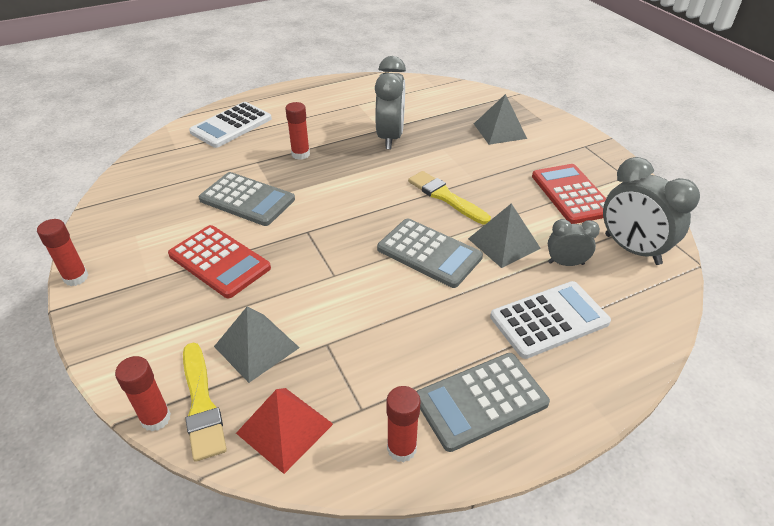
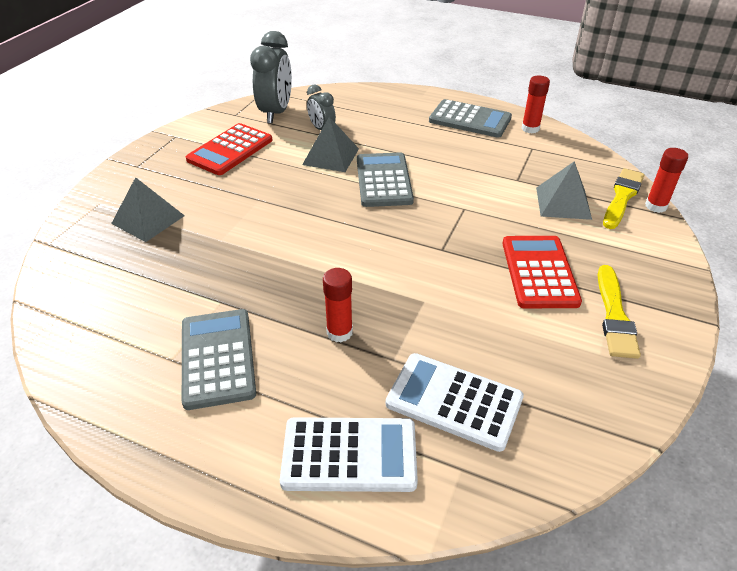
camera: 130 degrees left, 0 degrees up
red glue stick [37,219,89,286] -> none
grey calculator [199,172,295,226] -> grey calculator moved to [182,309,256,410]
red pyramid [236,388,333,474] -> none
grey clock [375,56,406,149] -> none
yellow brush [408,171,491,225] -> yellow brush moved to [598,265,641,359]
white calculator [490,281,611,359] -> white calculator moved to [386,353,524,452]

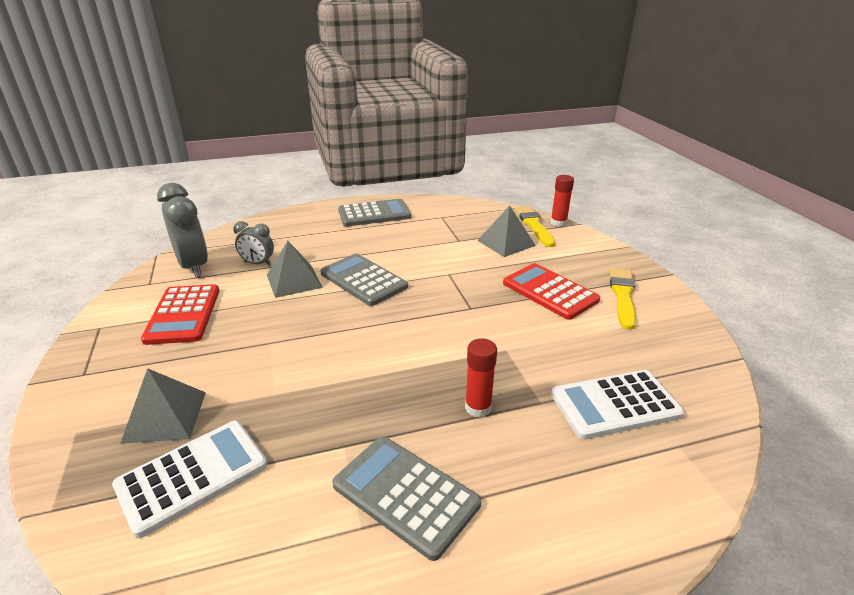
camera: 40 degrees left, 10 degrees down
white calculator [280,417,418,492] -> white calculator moved to [112,421,267,538]
red glue stick [522,75,550,133] -> none
yellow brush [598,265,641,359] -> yellow brush turned 135 degrees counterclockwise [610,268,636,330]

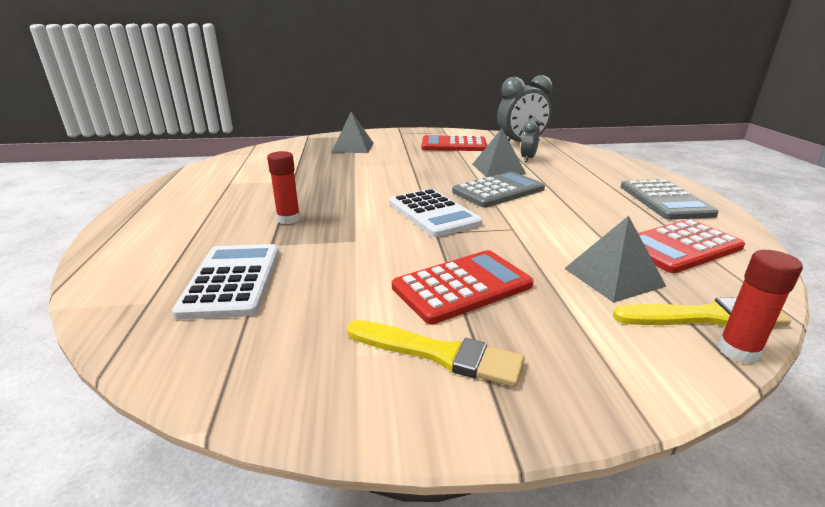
camera: 100 degrees right, 5 degrees down
white calculator [112,421,267,538] -> white calculator moved to [389,189,482,237]
grey calculator [332,436,481,561] -> none
none -> red calculator [638,219,745,273]

